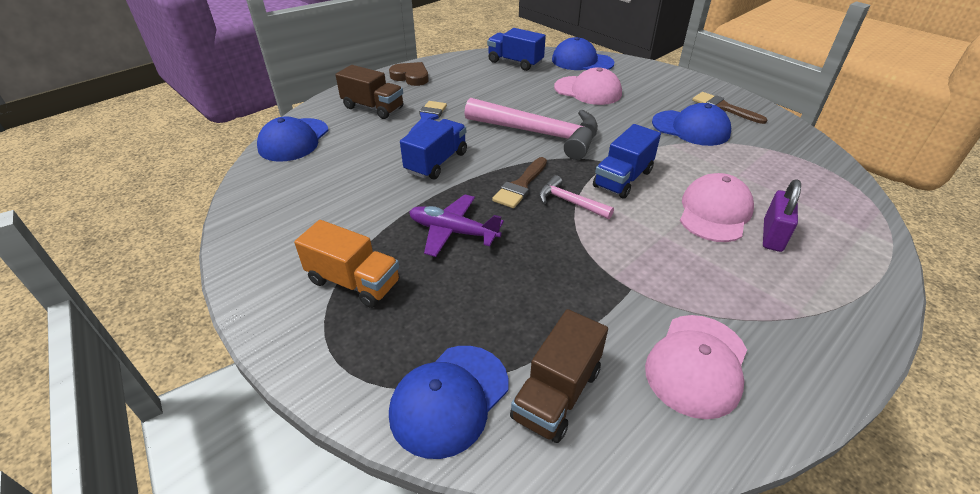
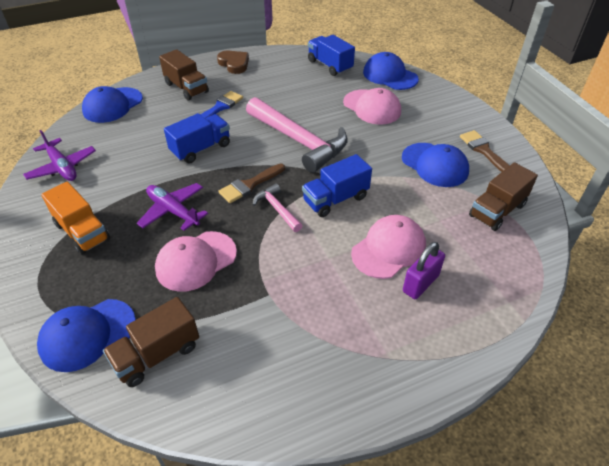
camera: 20 degrees right, 5 degrees up
pink cap [645,315,747,419] -> pink cap moved to [155,231,237,292]
none -> purple plane [23,130,96,181]
none -> brown truck [469,162,538,231]

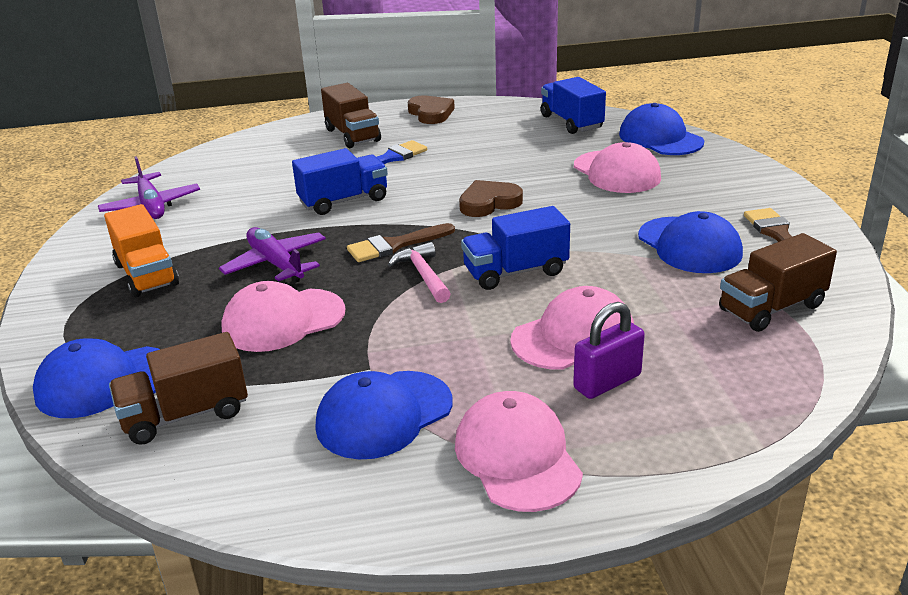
camera: 15 degrees right, 15 degrees down
blue cap [82,86,143,123] -> blue cap moved to [316,371,452,459]
pink hammer [246,97,348,173] -> brown heart [459,180,523,217]
none -> pink cap [455,391,583,512]

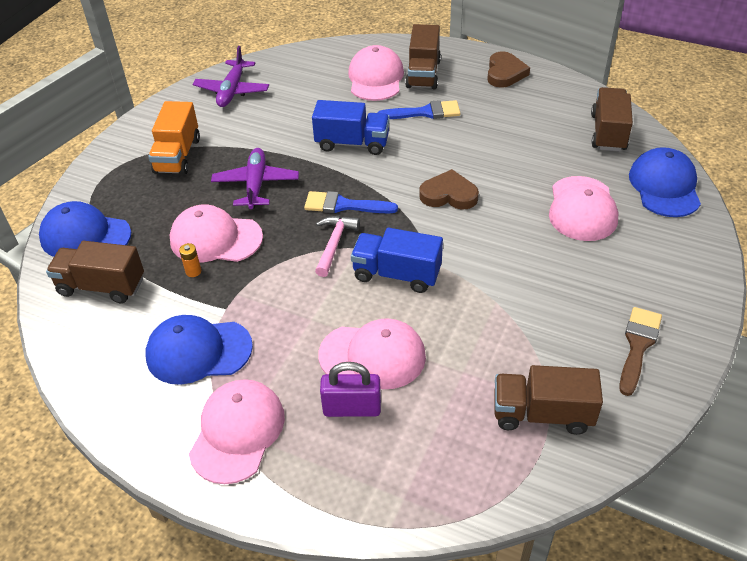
camera: 35 degrees right, 15 degrees up
brown brush [347,223,455,262] -> blue brush [304,191,398,213]
blue truck [541,77,606,134] -> brown truck [591,87,633,151]
blue cap [638,211,743,273] -> none
none -> orange battery [179,243,201,277]
none -> pink cap [348,45,404,101]

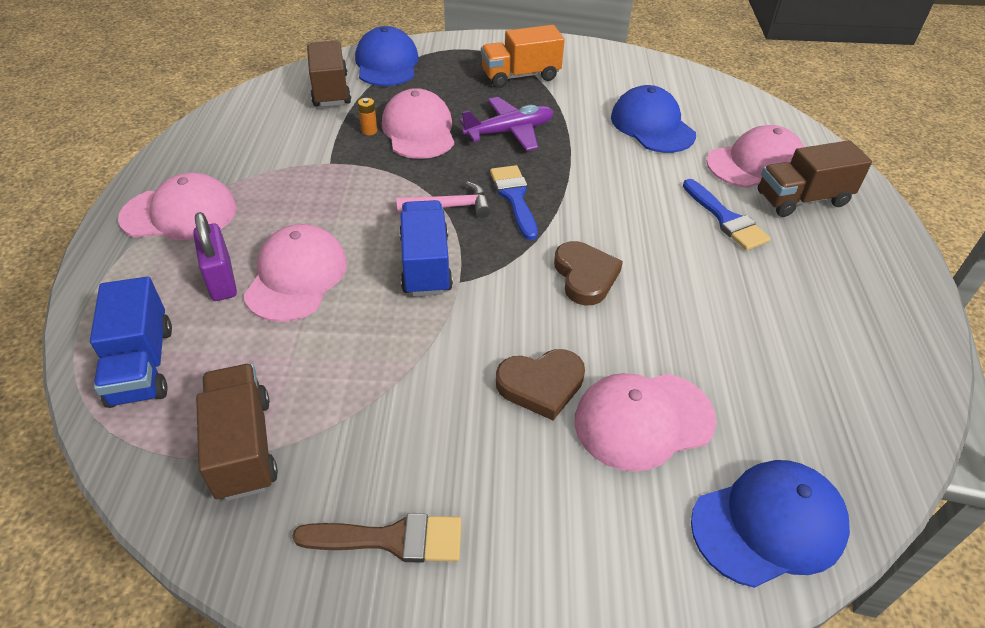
camera: 65 degrees right, 0 degrees up
blue cap [145,315,253,385] -> blue cap moved to [611,85,696,153]
purple plane [193,46,269,107] -> none
blue truck [312,100,390,155] -> blue truck moved to [90,277,172,408]
pink cap [318,318,426,389] -> pink cap turned 150 degrees counterclockwise [243,224,347,322]
brown heart [487,51,530,88] -> brown heart moved to [496,349,585,420]
brown truck [591,87,633,151] -> none

